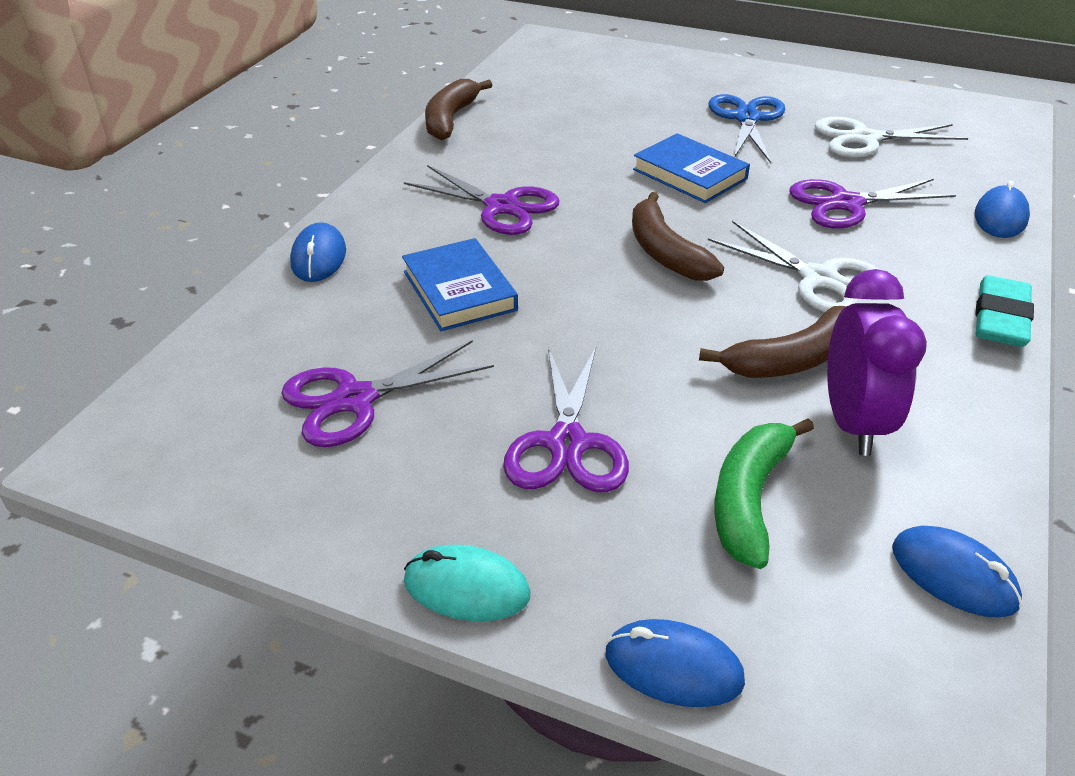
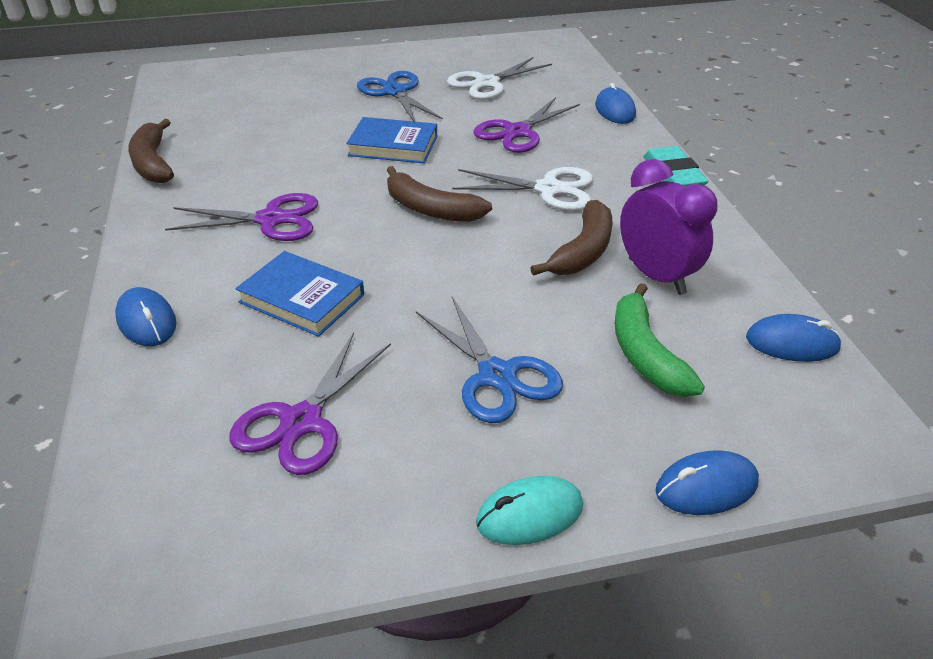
camera: 35 degrees left, 0 degrees up
purple scissors [503,347,629,492] -> blue scissors [416,297,563,423]

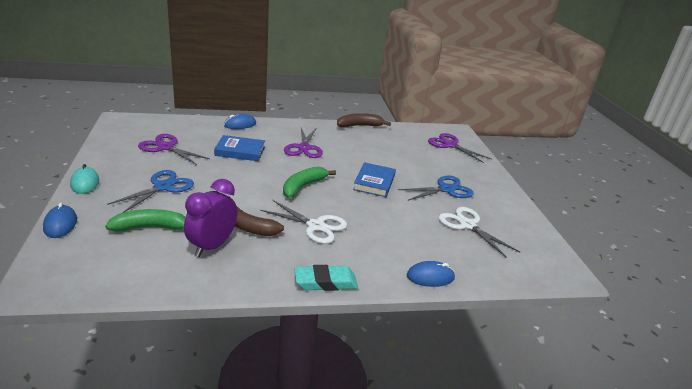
camera: 90 degrees right, 10 degrees down
blue book [235,251,364,337] -> blue book turned 60 degrees clockwise [214,135,265,161]
brown banana [387,166,492,222] -> green banana [283,166,336,198]
blue scissors [416,297,563,423] -> blue scissors turned 150 degrees clockwise [107,170,194,213]
white scissors [453,167,593,211] -> white scissors turned 75 degrees counterclockwise [260,200,347,244]
purple scissors [473,97,580,153] -> purple scissors moved to [428,133,491,163]
purple clock [620,159,717,295] -> purple clock turned 150 degrees clockwise [184,179,237,257]
blue mouse [746,314,842,362] -> none

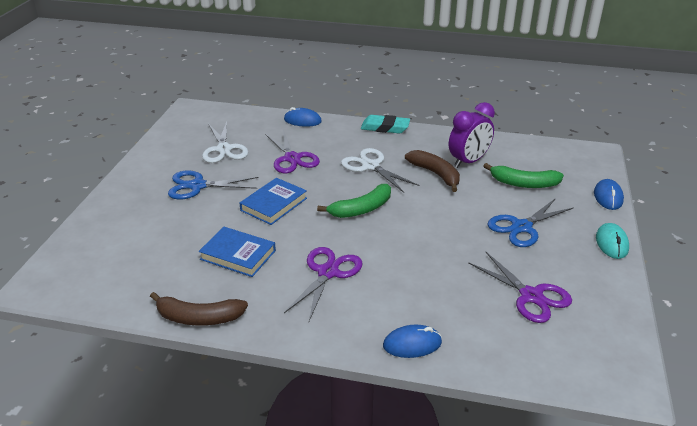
camera: 155 degrees left, 5 degrees up
blue book [214,135,265,161] -> blue book moved to [199,227,276,277]
purple scissors [428,133,491,163] -> purple scissors moved to [265,130,320,173]

